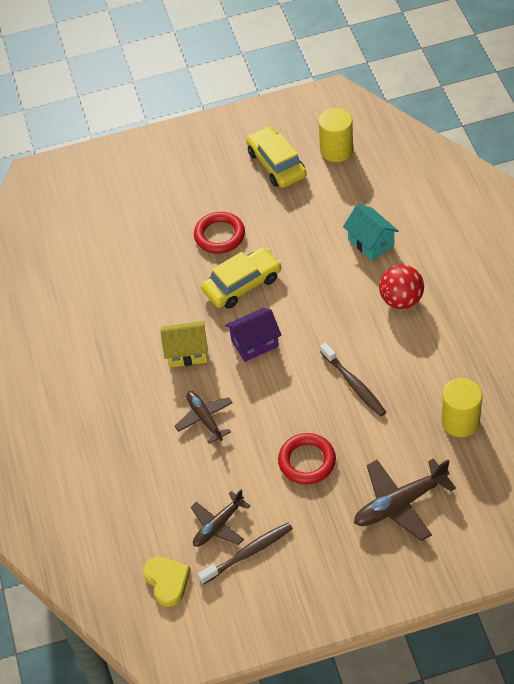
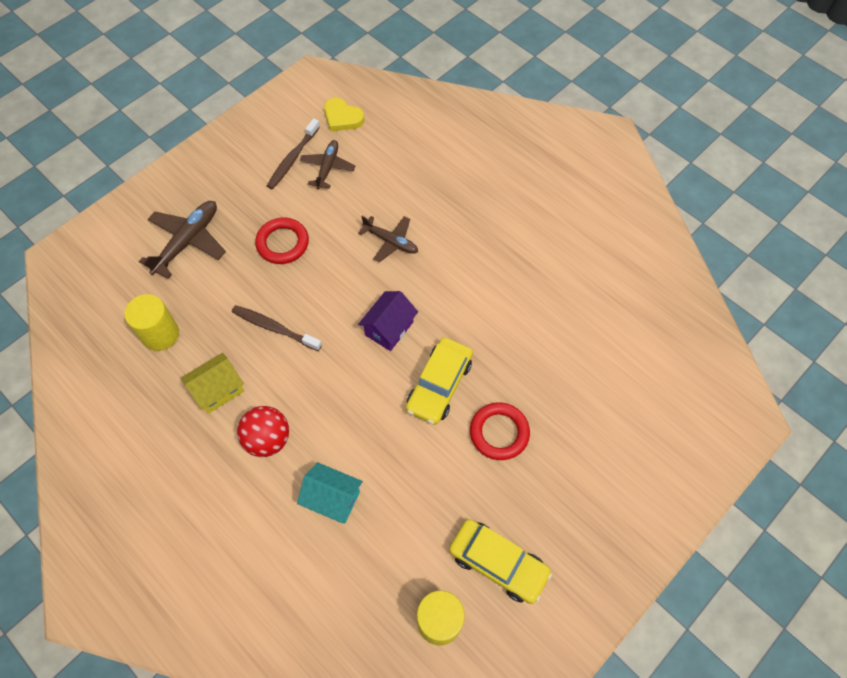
camera: 145 degrees right, 10 degrees up
yellow house [160,321,208,368] -> yellow house moved to [181,353,244,414]

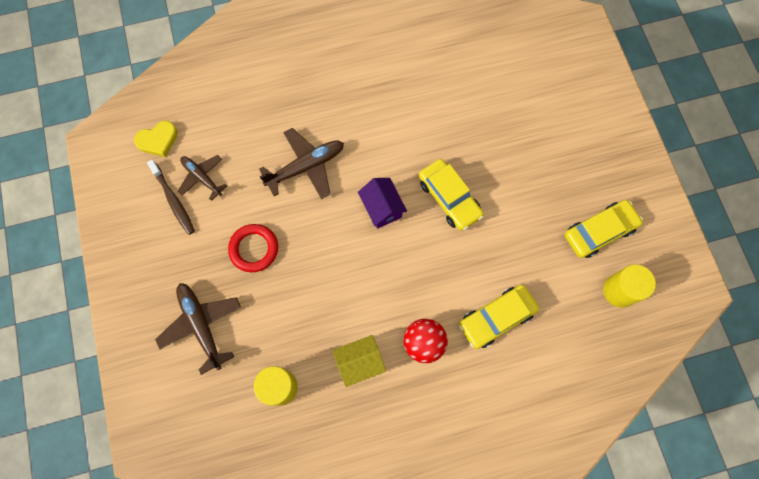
camera: 60 degrees left, 10 degrees up
yellow house [181,353,244,414] -> yellow house turned 75 degrees clockwise [333,335,386,387]
brown toothbrush [232,305,322,351] -> none
turquoise house [297,462,363,524] -> yellow car [459,285,539,349]
brown plane [359,216,418,263] -> brown plane [259,128,344,199], size x1.53
red ring [470,403,530,460] -> none

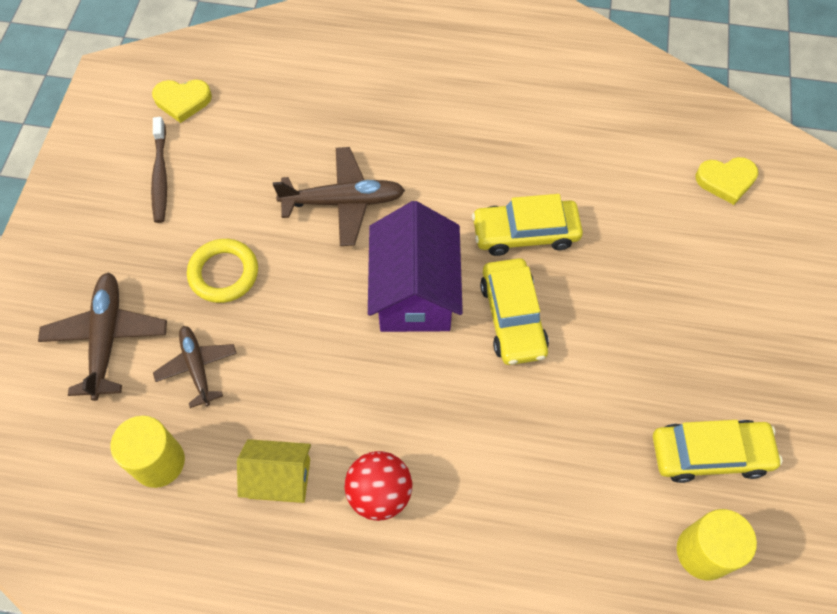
camera: 25 degrees right, 10 degrees down
brown plane [178,155,227,201] -> brown plane moved to [153,326,237,408]
red ring [228,224,278,272] -> yellow ring [187,239,258,303]
purple house [358,178,407,229] -> purple house [368,201,463,332], size x1.70
yellow car [459,285,539,349] -> yellow car moved to [472,194,583,256]
none -> yellow heart [695,157,758,205]

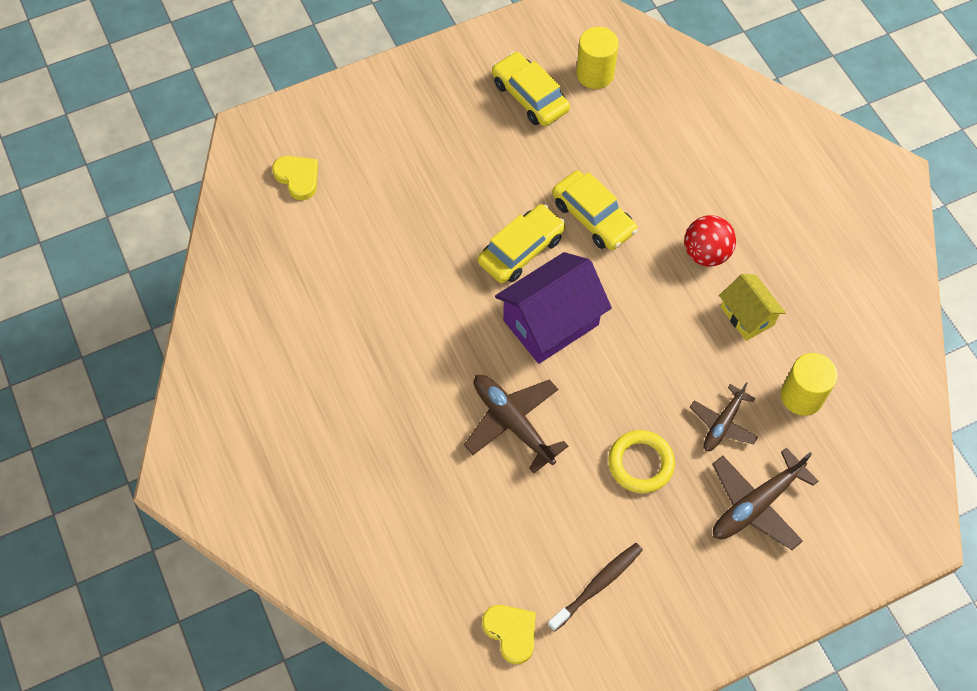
camera: 125 degrees left, 0 degrees up
yellow car [472,194,583,256] -> yellow car moved to [552,170,638,250]

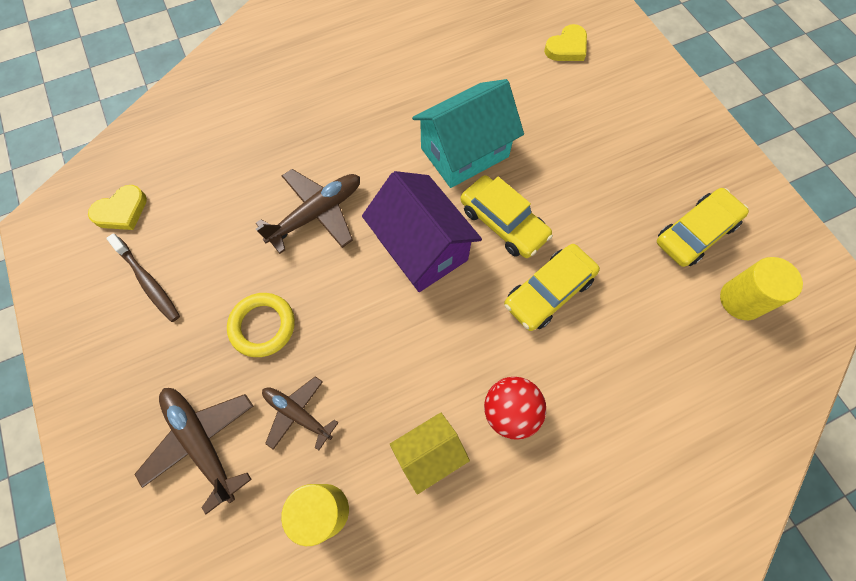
camera: 90 degrees right, 5 degrees up
none -> turquoise house [412,79,524,188]

